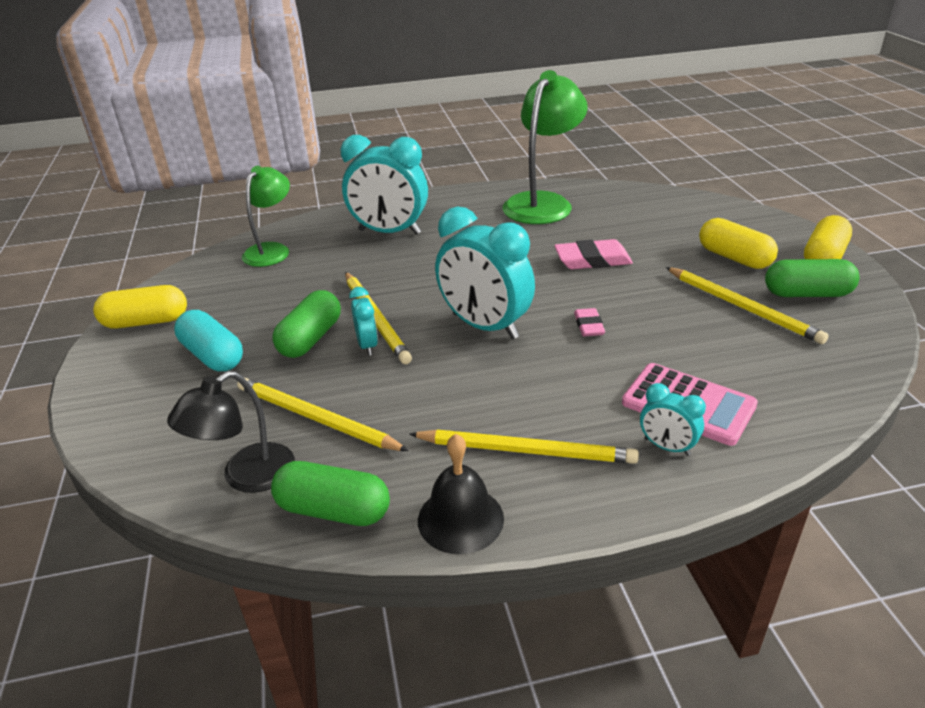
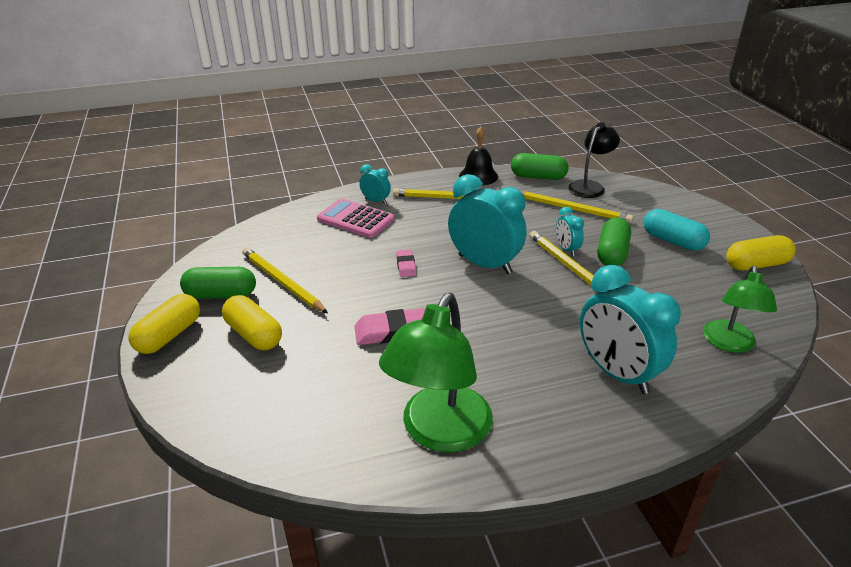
camera: 175 degrees right, 0 degrees up
turquoise clock [341,135,428,235] -> turquoise clock turned 135 degrees counterclockwise [580,265,681,394]

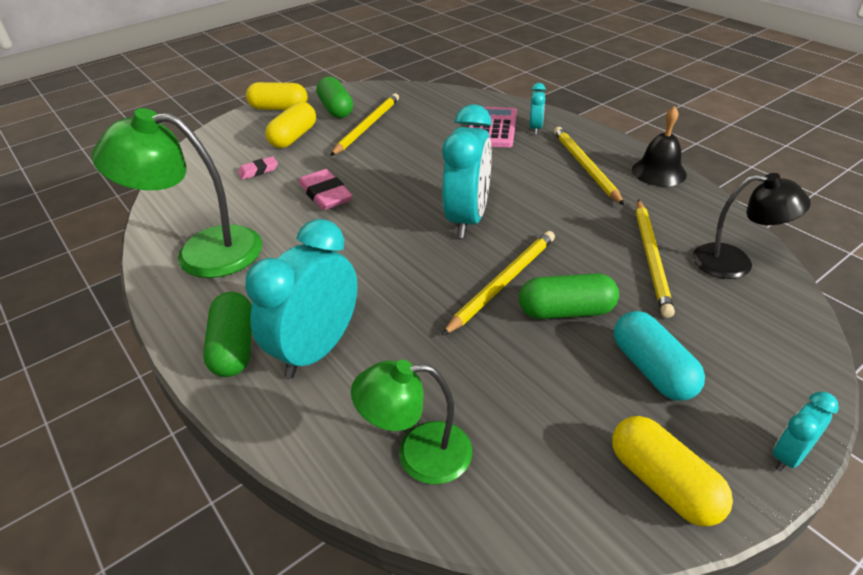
camera: 70 degrees right, 5 degrees up
pink eraser [396,250,416,277] -> pink eraser moved to [238,156,278,180]
green capsule [511,153,568,180] -> green capsule moved to [203,292,252,377]
turquoise clock [556,207,584,256] -> turquoise clock moved to [773,392,839,472]
turquoise capsule [644,209,710,251] -> turquoise capsule turned 45 degrees counterclockwise [614,311,705,401]

